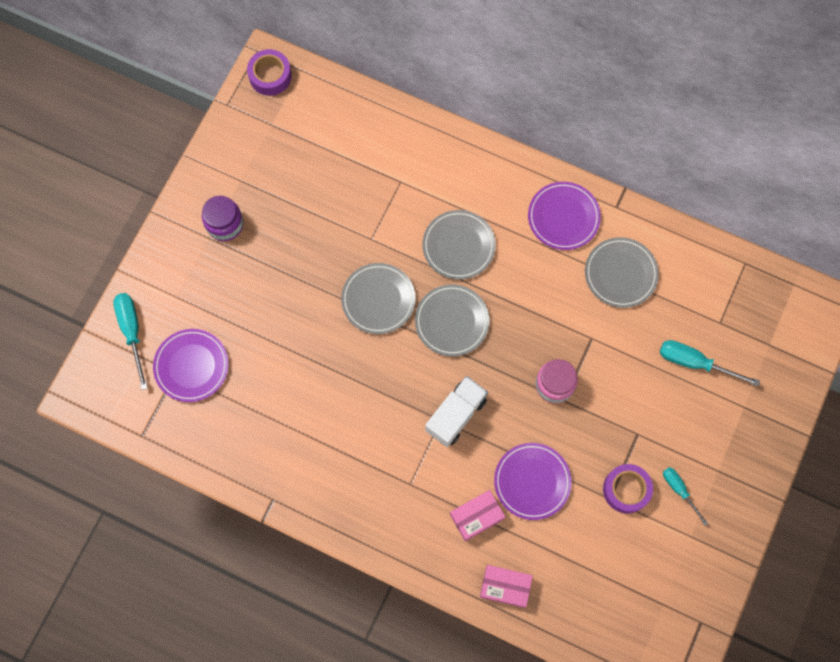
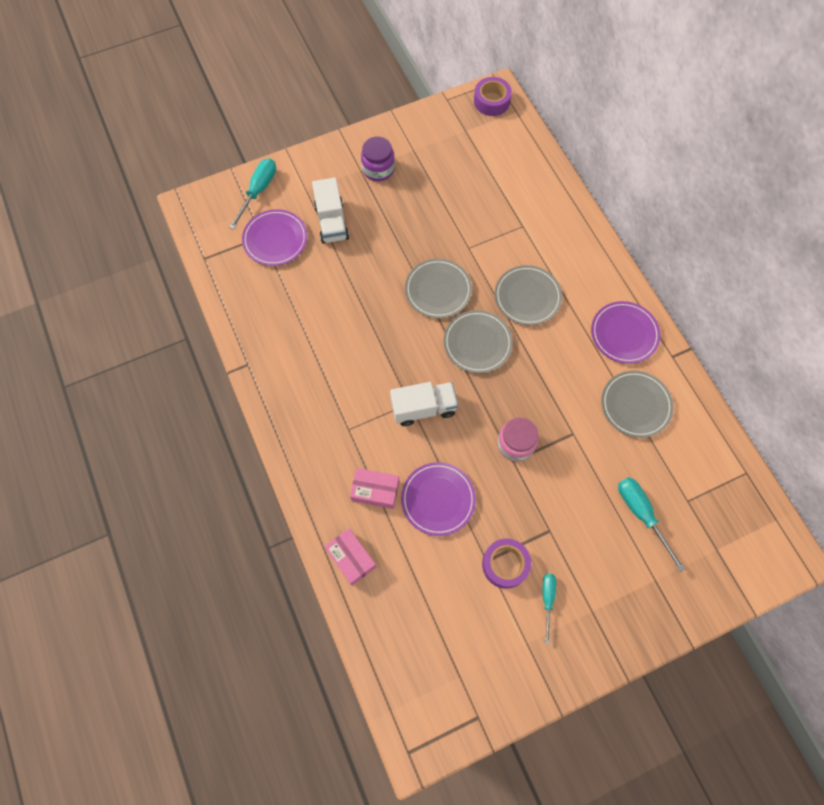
camera: 40 degrees right, 5 degrees down
none -> white truck [312,178,349,244]

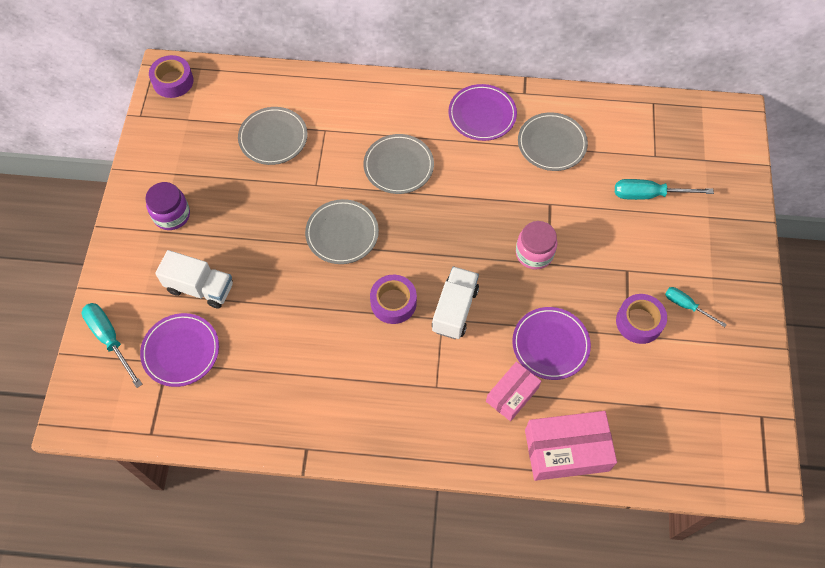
camera: 60 degrees left, 5 degrees down
pink box [324,528,376,586] -> pink box [525,411,617,481], size x1.60
grey plate [444,310,513,373] -> grey plate moved to [238,107,308,165]
none -> purple tape [370,275,417,324]

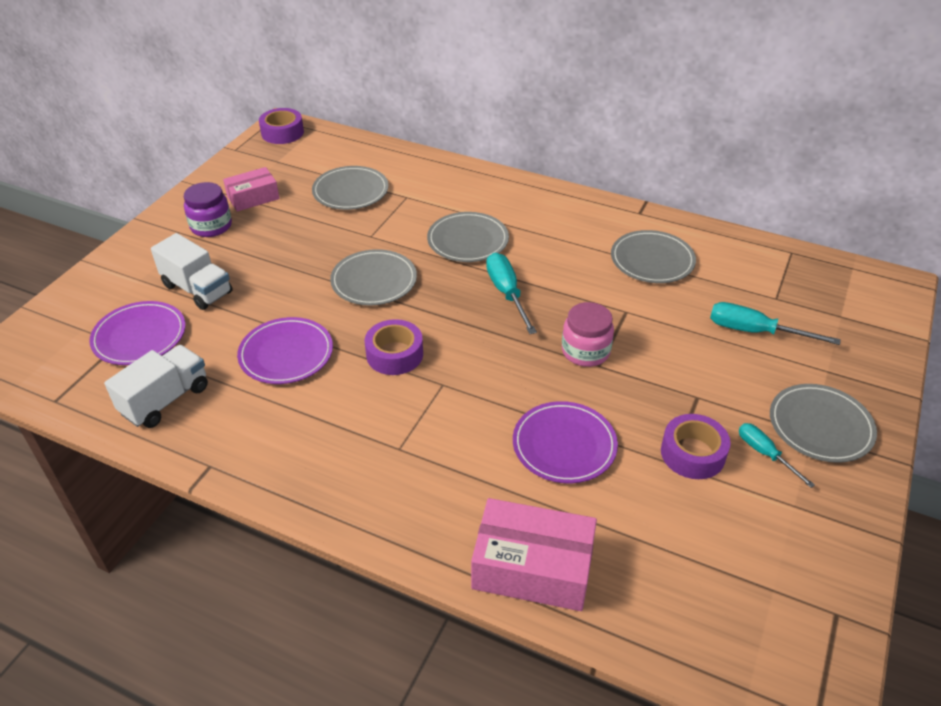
camera: 20 degrees right, 20 degrees down
turquoise screwdriver [82,303,143,388] -> turquoise screwdriver moved to [486,253,537,334]
white truck [432,266,479,339] -> white truck moved to [104,345,208,428]
purple plate [448,84,517,141] -> purple plate moved to [237,317,333,384]
pink box [486,361,541,421] -> pink box moved to [223,167,280,212]
none -> grey plate [770,384,877,463]

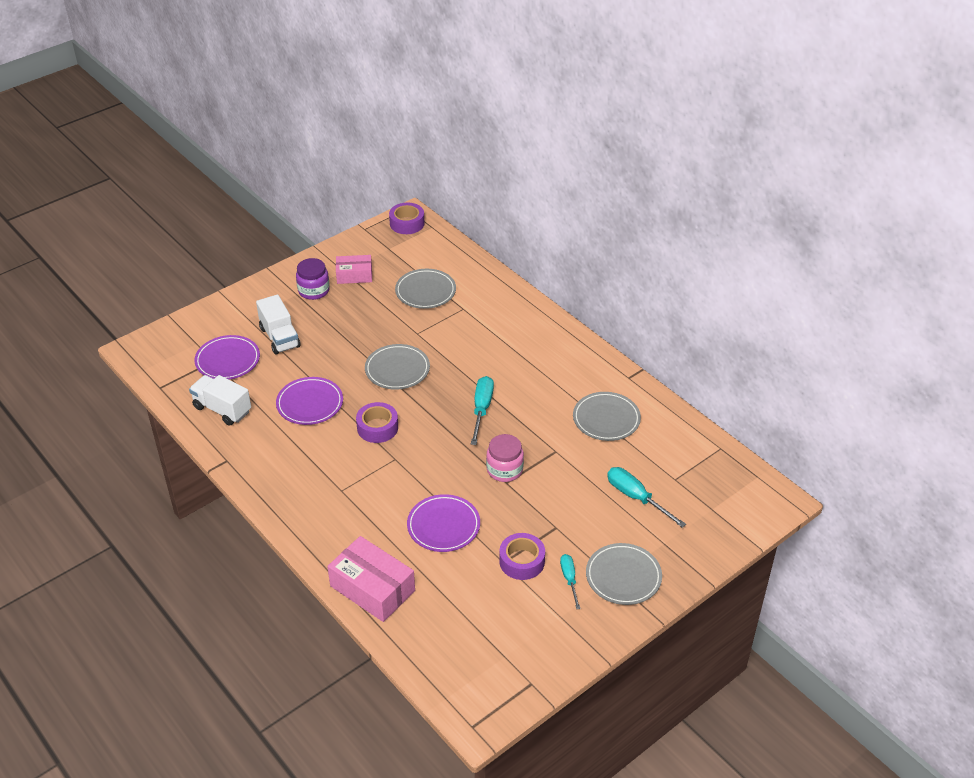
camera: 25 degrees right, 0 degrees up
white truck [104,345,208,428] -> white truck turned 120 degrees counterclockwise [189,375,251,426]
grey plate [427,212,509,262] -> none

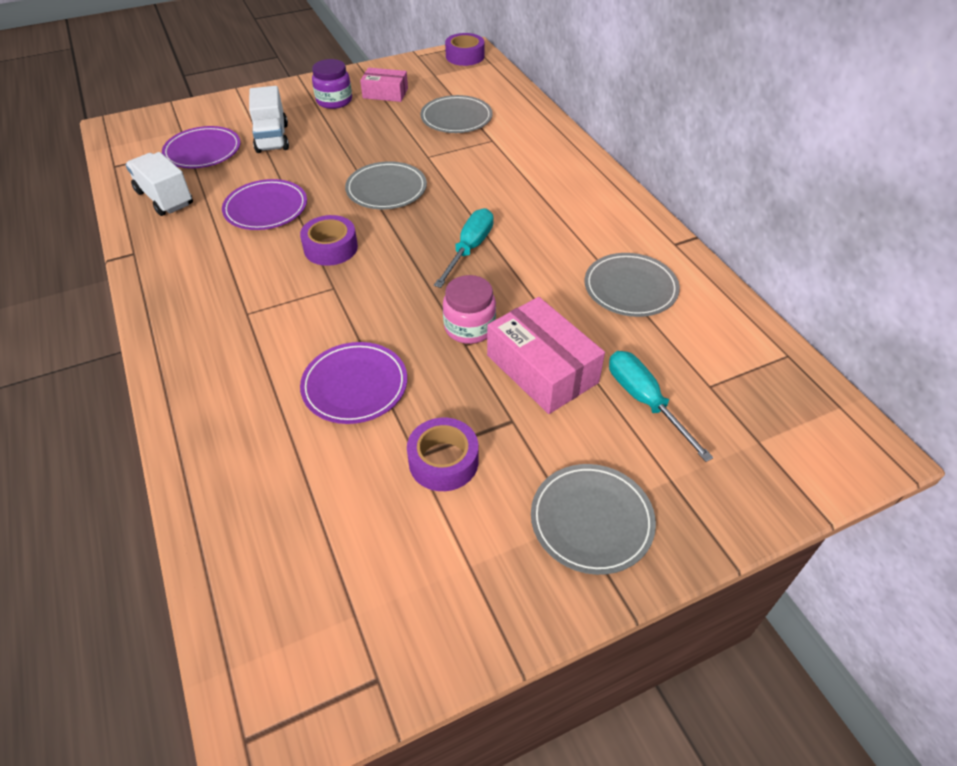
camera: 15 degrees right, 5 degrees up
pink box [327,536,415,622] -> pink box moved to [487,297,605,414]
turquoise screwdriver [560,554,581,609] -> none

